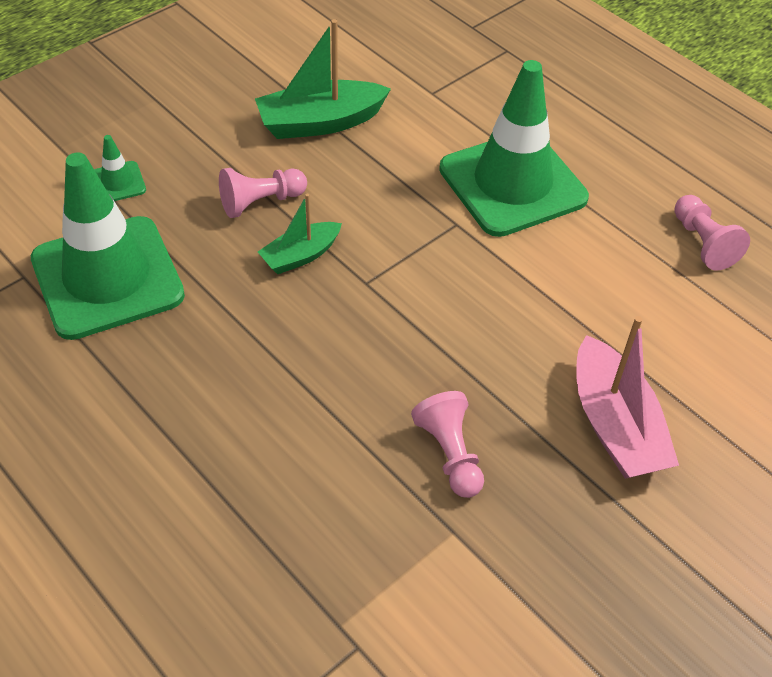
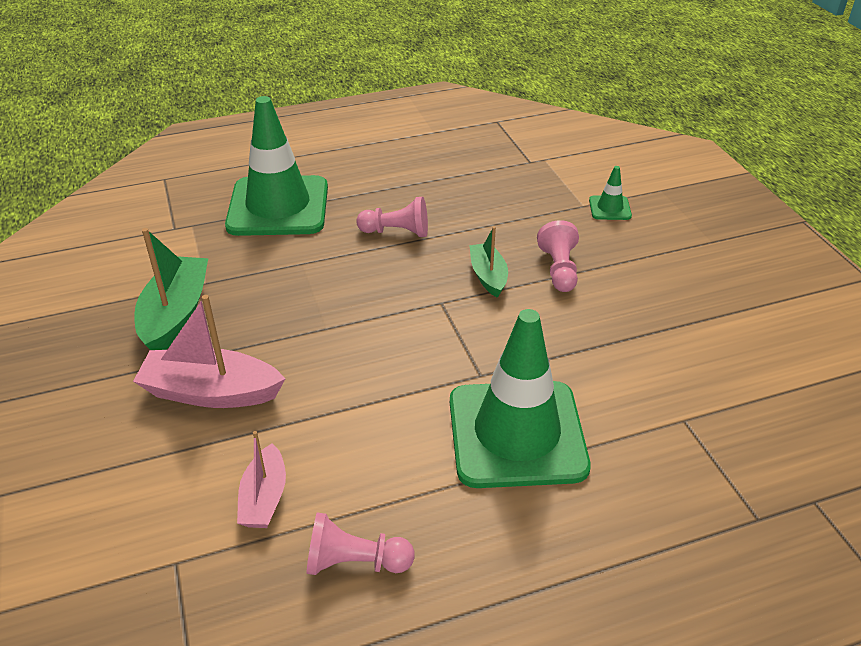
camera: 115 degrees right, 10 degrees down
green traffic cone [31,153,185,340] -> green traffic cone moved to [225,96,328,236]
green boat [255,19,391,139] -> green boat moved to [134,228,208,350]
pink pawn [411,391,484,498] -> pink pawn moved to [356,197,428,237]
none -> pink boat [237,431,286,528]

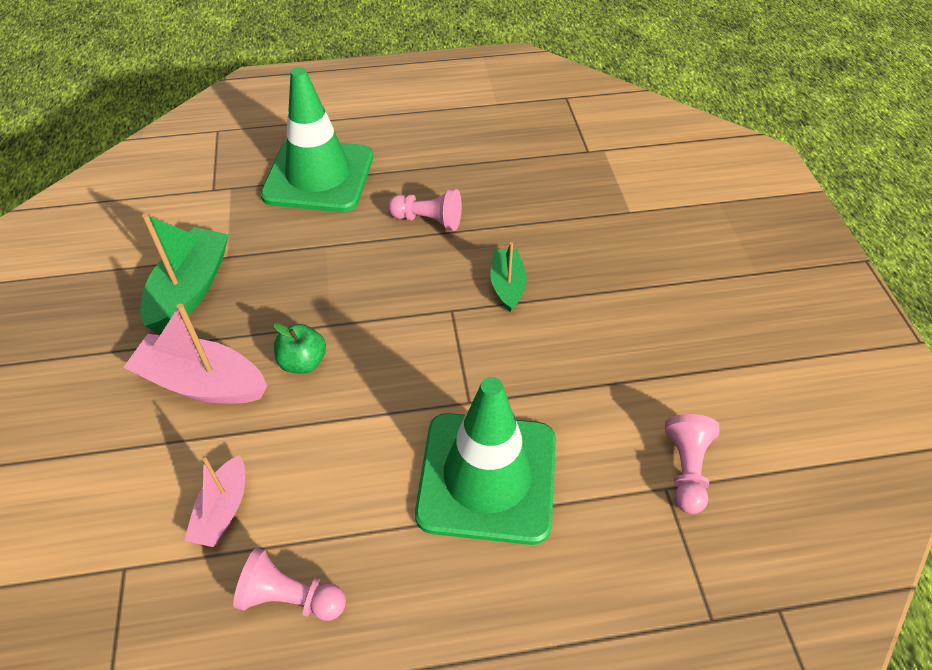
camera: 10 degrees right, 10 degrees up
pink pawn [537,220,579,292] -> pink pawn moved to [665,414,719,514]
green traffic cone [589,166,632,220] -> none
none -> green apple [274,323,326,373]

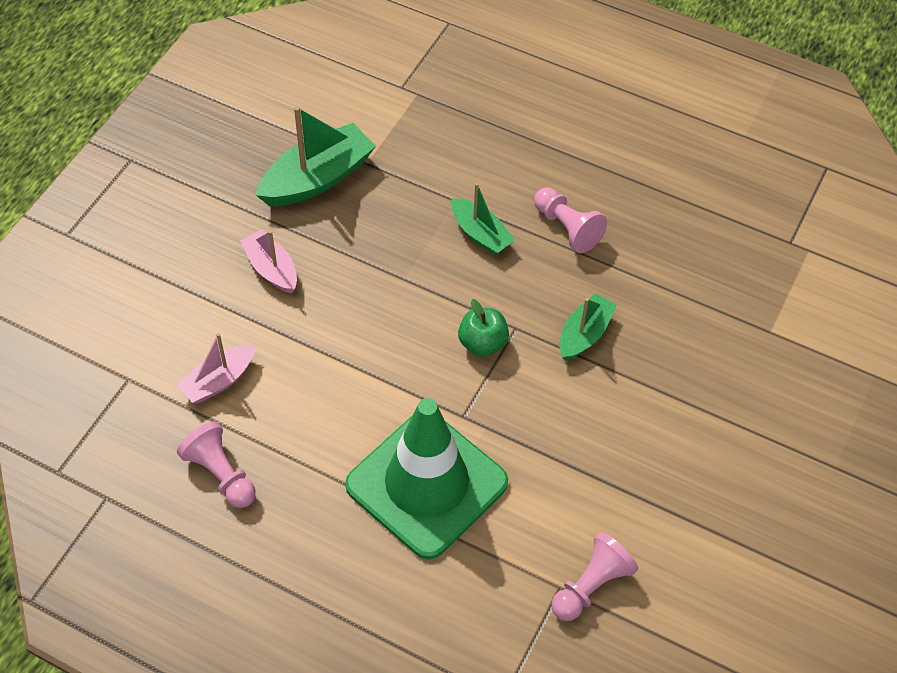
camera: 35 degrees right, 5 degrees up
pink boat [124,303,267,404] -> pink boat [240,229,297,294], size x0.60
green traffic cone [260,67,373,212] -> none
green apple [274,323,326,373] -> green apple moved to [458,299,509,356]
none -> green boat [451,183,515,255]

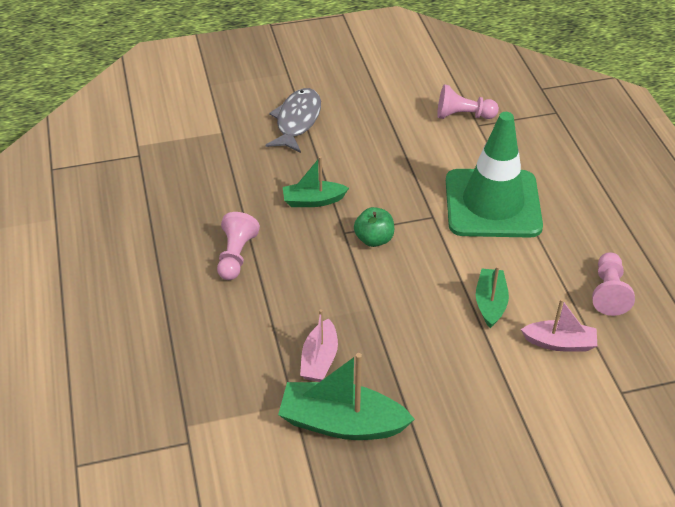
camera: 130 degrees left, 10 degrees down
pink boat [240,229,297,294] -> pink boat moved to [300,309,338,382]
green boat [451,183,515,255] -> green boat moved to [476,266,509,328]
none -> grey fish [266,88,321,153]

